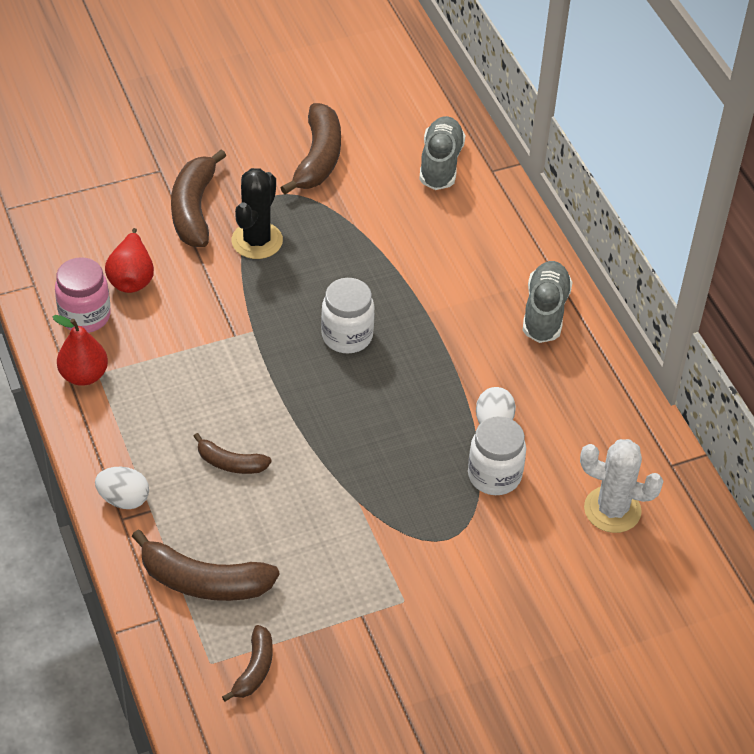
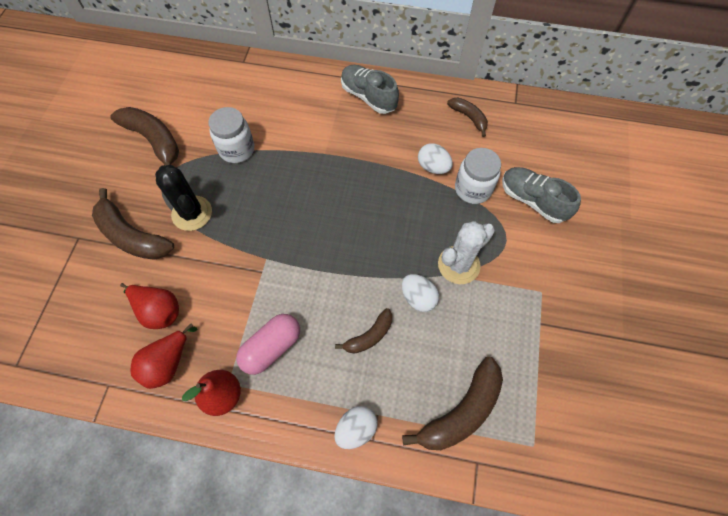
camera: 55 degrees left, 15 degrees up
pink jar [55,257,111,333] -> red pear [131,324,197,389]
brown banana [222,625,273,702] -> brown banana moved to [447,98,488,137]
white jar [321,278,375,353] -> white jar moved to [208,107,254,163]
grey shoe [419,116,466,190] -> grey shoe moved to [502,167,581,223]
white cactus [580,439,663,533] -> white cactus moved to [438,221,495,284]
none -> pink capsule [236,314,300,375]
none -> white egg [402,274,439,312]

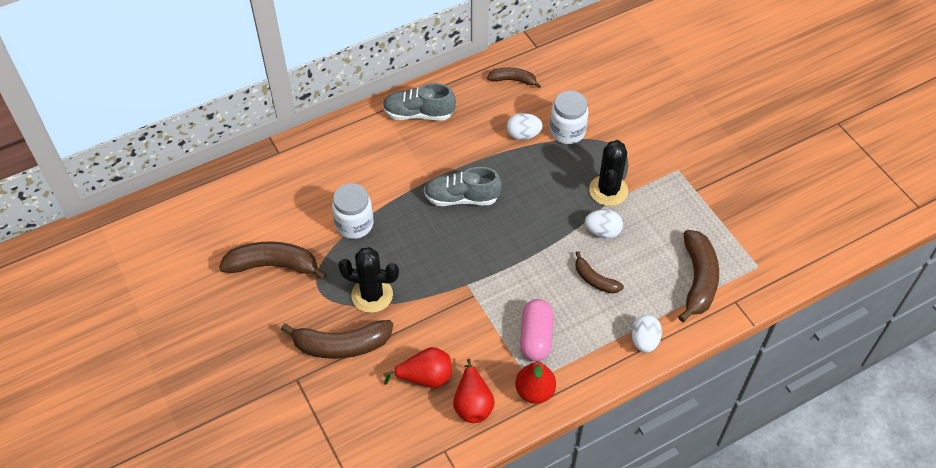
camera: 40 degrees left, 10 degrees down
brown banana [335,308,392,354] -> brown banana turned 120 degrees clockwise [575,251,624,294]
white cactus [438,221,495,284] -> black cactus [589,140,628,206]
grey shoe [502,167,581,223] -> grey shoe moved to [424,167,502,206]

